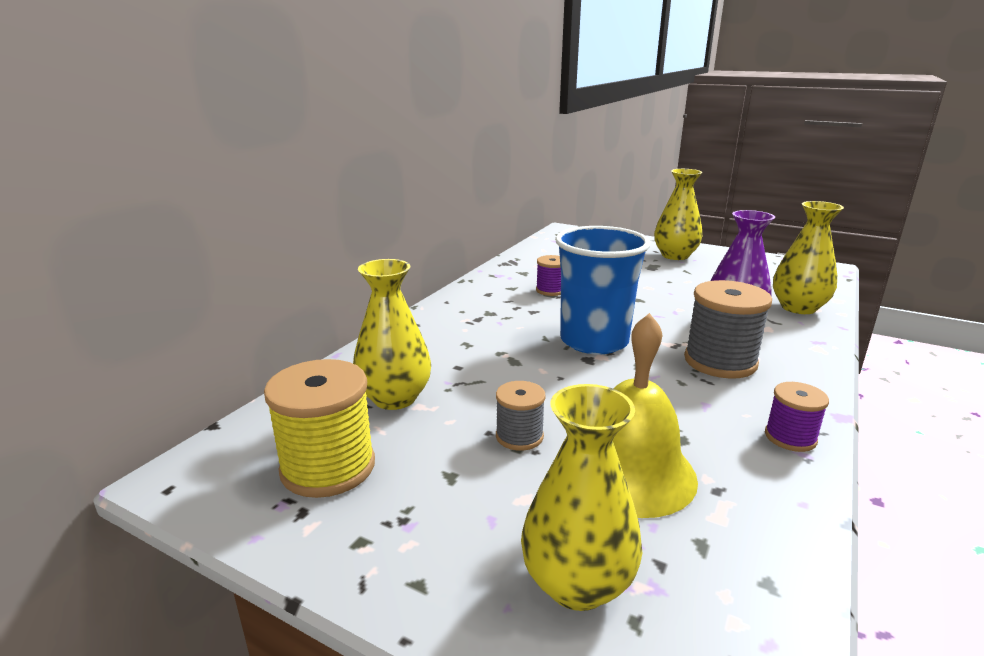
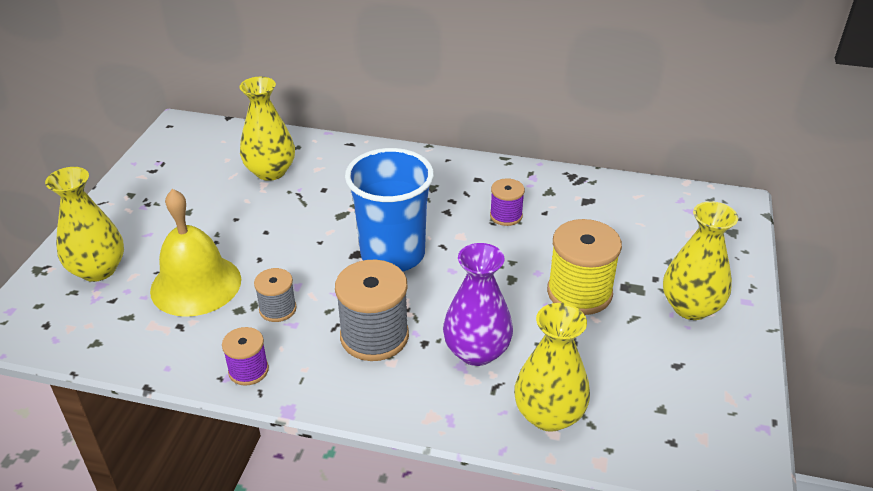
camera: 75 degrees right, 15 degrees up
yellow spool [264,359,375,498] -> yellow spool moved to [547,219,622,315]
grey spool [496,381,546,451] -> grey spool moved to [254,268,297,322]

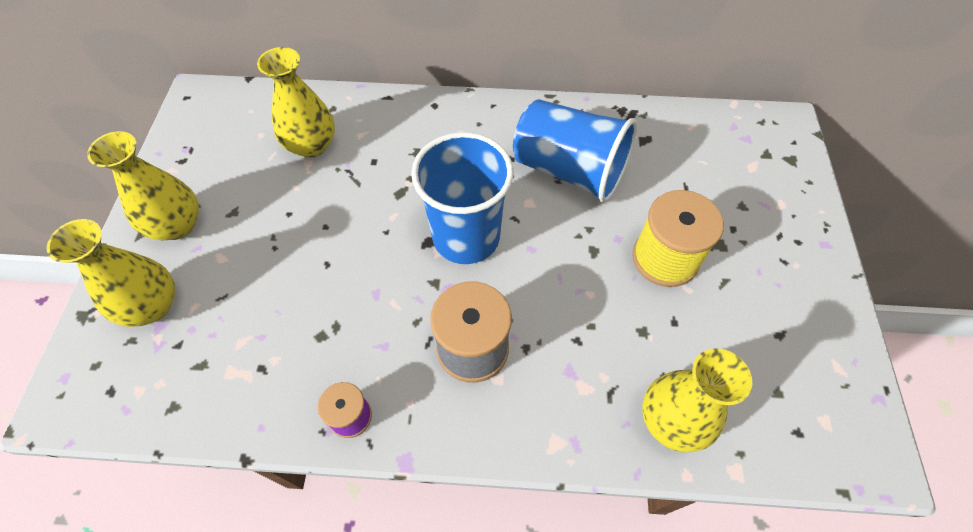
camera: 10 degrees left, 20 degrees up
yellow bell [150,189,241,317] -> none
grey spool [254,268,297,322] -> none
purple vase [443,243,513,366] -> none
purple spool [490,178,525,226] -> blue cup [513,99,637,203]
yellow vase [663,201,738,320] -> yellow vase moved to [87,131,199,240]

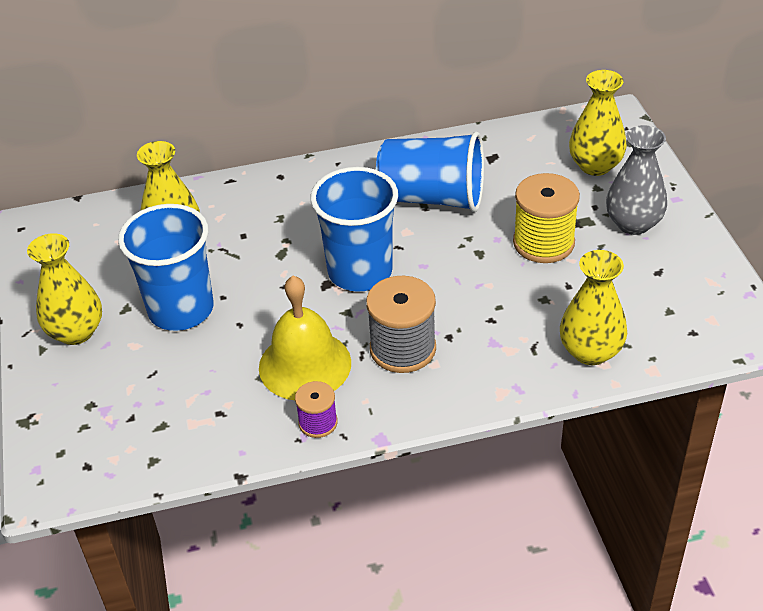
camera: 15 degrees left, 15 degrees down
yellow vase [47,219,175,327] -> yellow vase moved to [569,70,627,176]
none -> blue cup [118,204,214,331]
none -> yellow bell [259,276,351,400]
none -> grey vase [606,125,667,235]

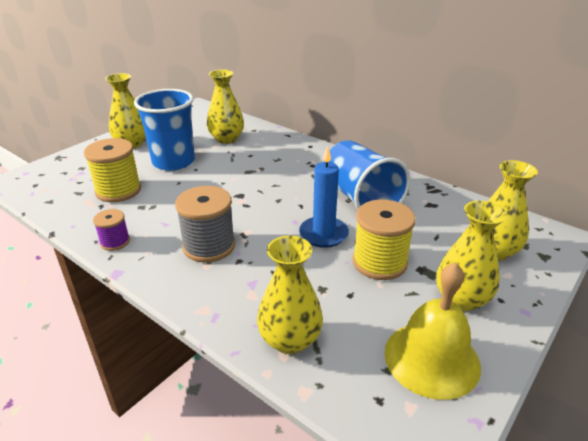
camera: 50 degrees right, 10 degrees down
yellow bell [259,276,351,400] -> yellow bell moved to [384,262,481,400]
blue cup [311,167,398,292] -> none
grey vase [606,125,667,235] -> yellow vase [436,201,507,311]
none -> yellow spool [84,138,141,202]
none -> blue candle [299,146,349,248]

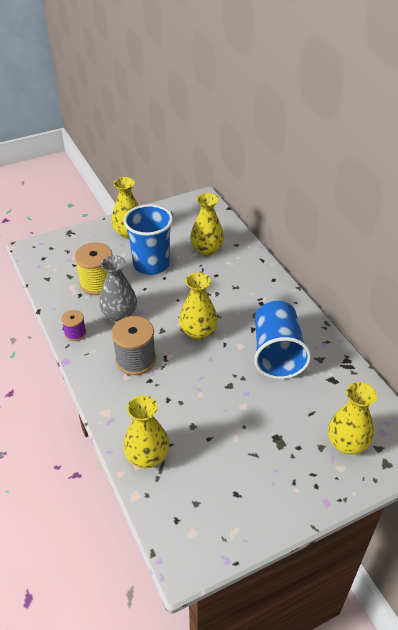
camera: 25 degrees right, 10 degrees up
blue candle [299,146,349,248] -> none
yellow spool [353,200,416,280] -> none
yellow bell [384,262,481,400] -> none
yellow vase [436,201,507,311] -> yellow vase moved to [179,273,218,340]
none -> grey vase [99,255,137,322]

